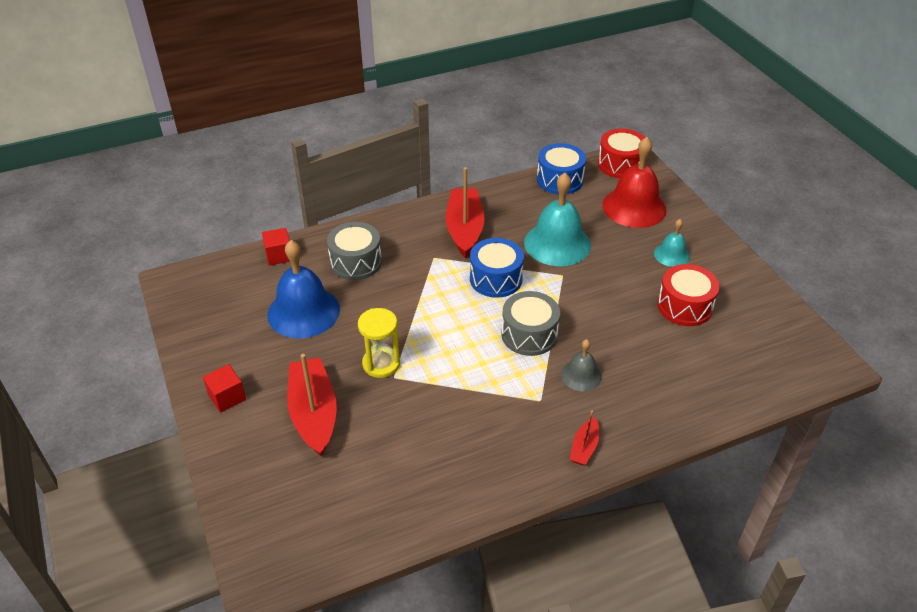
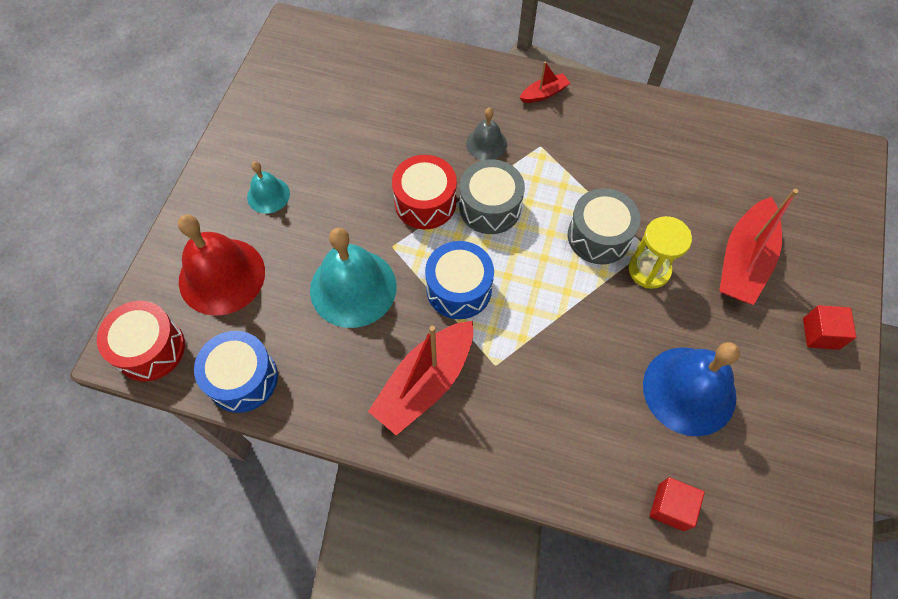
camera: 140 degrees left, 20 degrees up
grey drum [327,222,382,280] -> grey drum moved to [568,188,640,265]
red drum [657,264,719,326] -> red drum moved to [392,155,457,229]

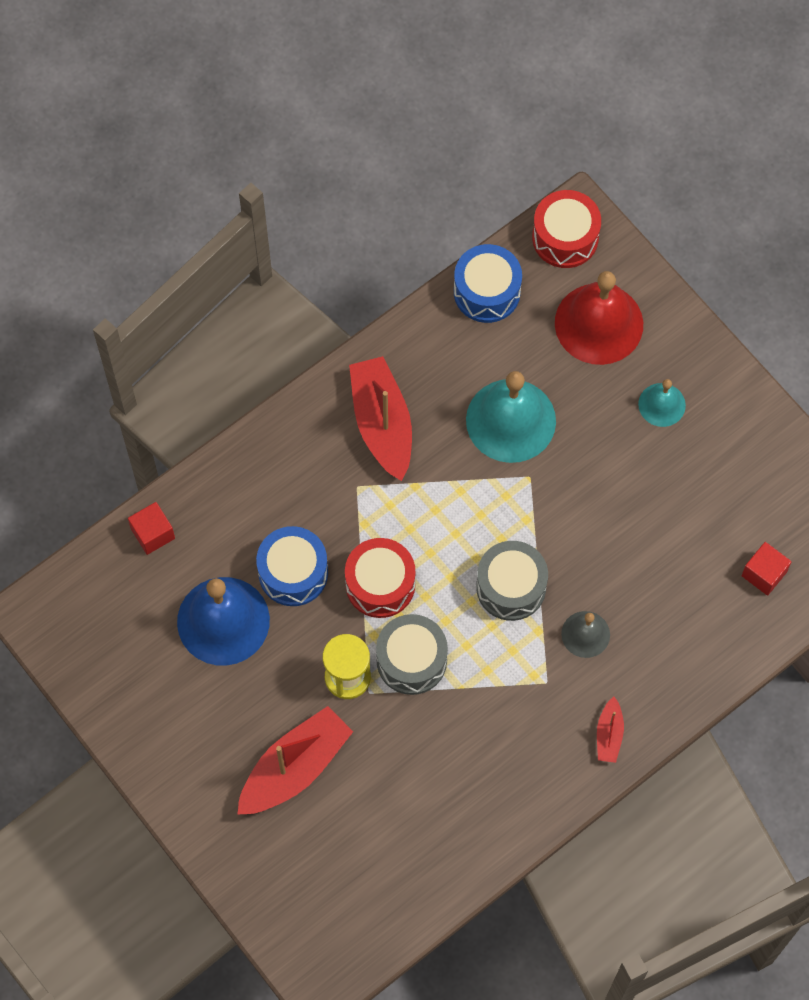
camera: 125 degrees right, 5 degrees up
red drum [392,155,457,229] -> red drum moved to [345,538,416,618]
blue drum [425,241,494,319] -> blue drum moved to [256,526,328,606]
red boat [719,189,798,305] -> red boat turned 75 degrees clockwise [237,706,353,815]
red cube [803,305,856,350] -> red cube moved to [741,542,792,596]

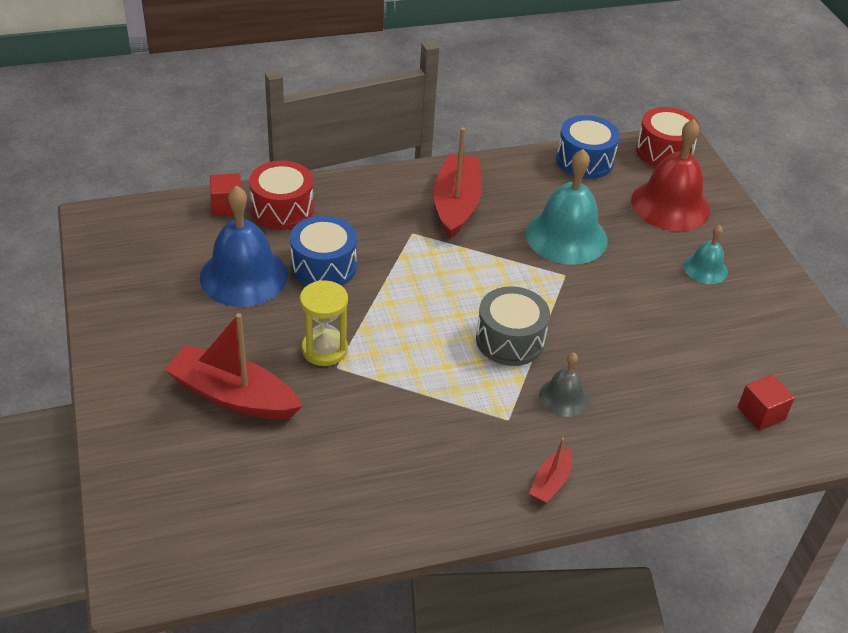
camera: 20 degrees right, 25 degrees down
red boat [237,706,353,815] -> red boat turned 135 degrees counterclockwise [165,313,302,420]
red drum [345,538,416,618] -> red drum moved to [249,161,314,230]
grey drum [376,614,448,695] -> none

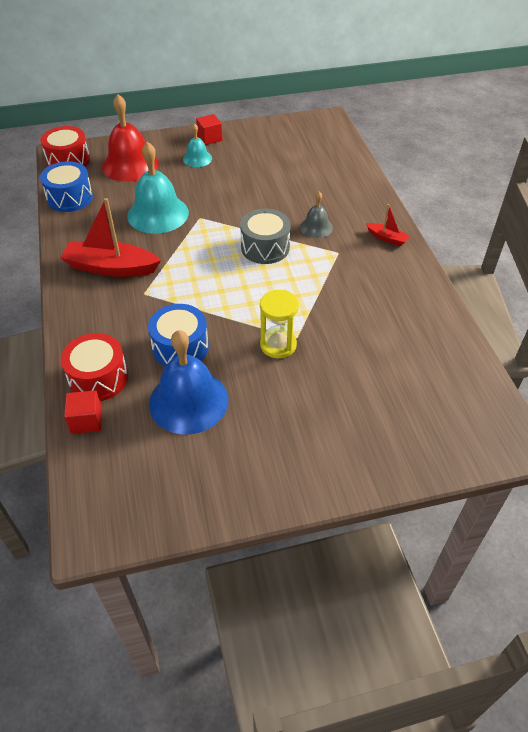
camera: 85 degrees left, 5 degrees up
red boat [165,313,302,420] -> none
red cube [738,375,795,431] -> red cube moved to [196,114,222,145]

